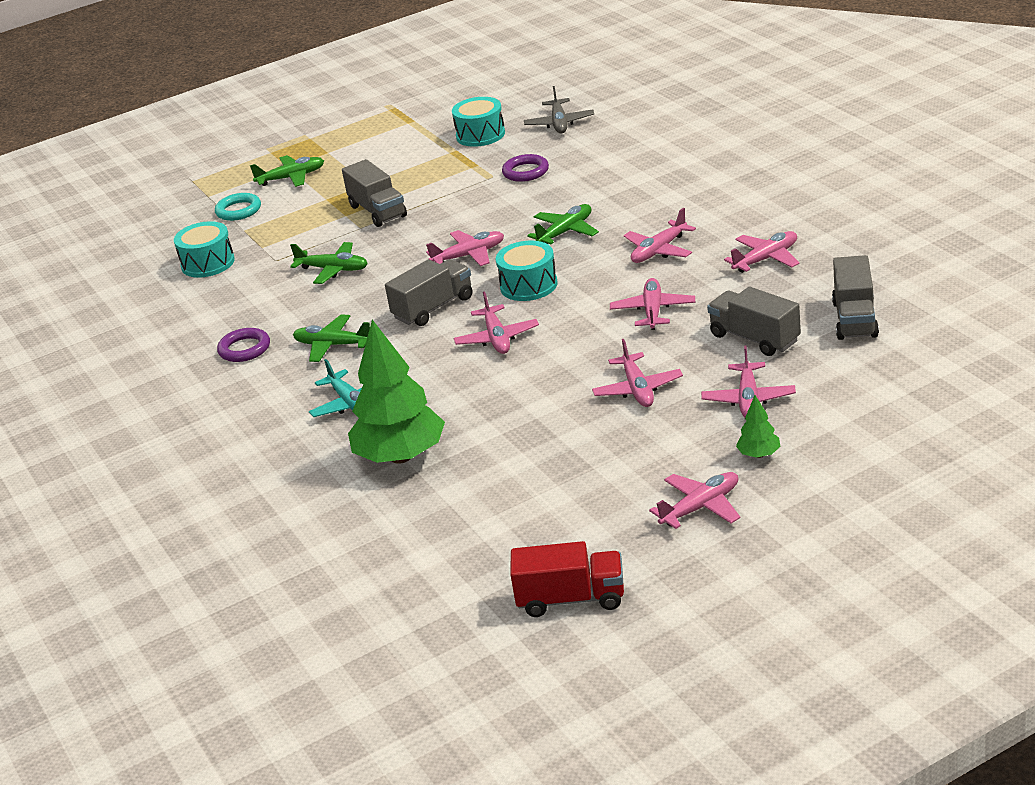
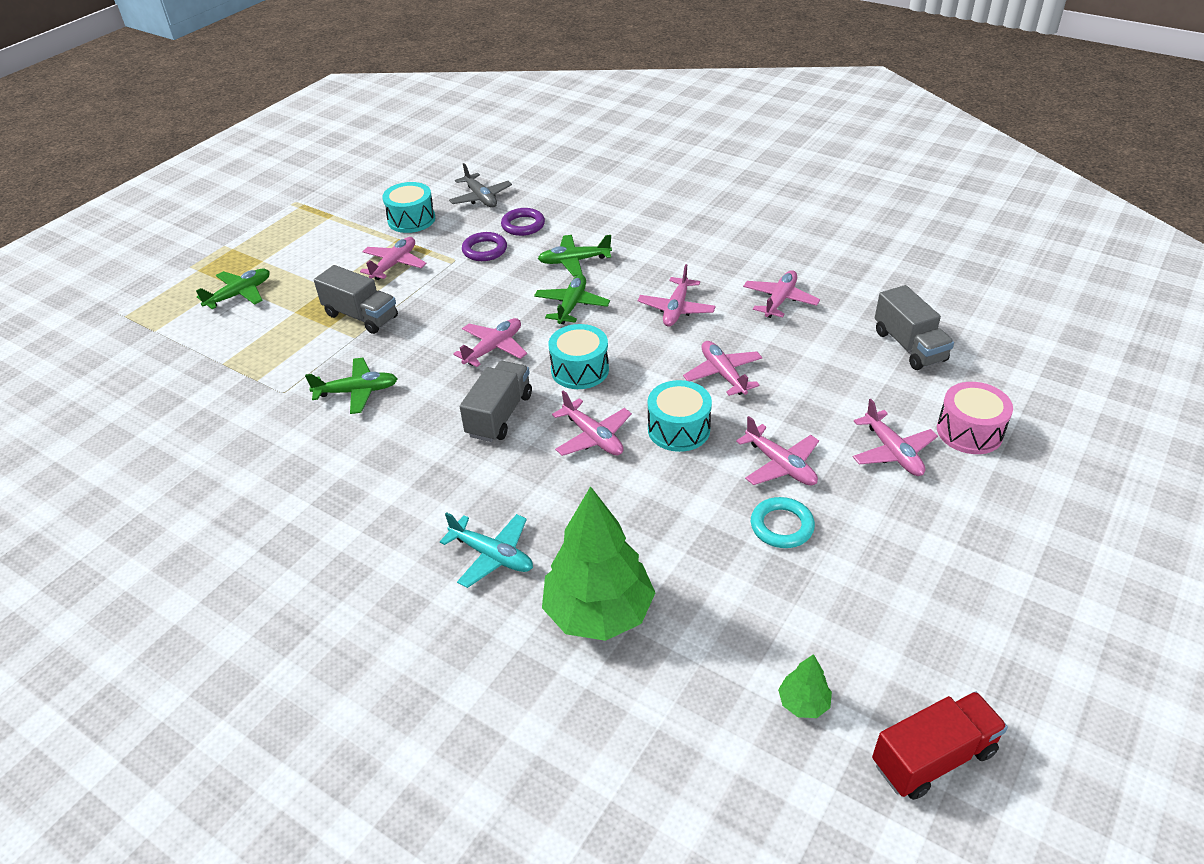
camera: 30 degrees left, 10 degrees up
turquoise drum [174,221,235,278] -> turquoise drum moved to [648,380,712,452]
turquoise ring [215,193,261,221] -> turquoise ring moved to [751,497,815,548]
purple ring [217,328,270,362] -> purple ring moved to [501,208,545,236]
green plane [293,314,370,362] -> green plane moved to [538,235,612,276]
pink plane [649,472,741,529] -> pink plane moved to [360,237,427,280]
grey truck [707,287,801,356] -> none
green tree [736,395,781,458] -> green tree moved to [778,654,832,718]
none -> pink drum [937,382,1013,454]

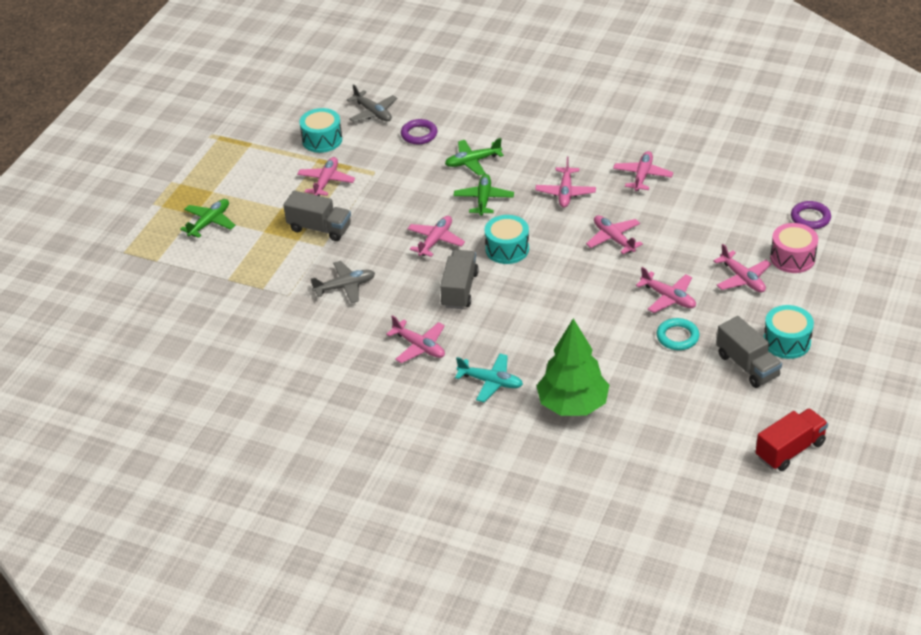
camera: 10 degrees left, 0 degrees up
green plane [305,358,398,414] -> grey plane [311,261,375,303]
purple ring [462,232,507,261] -> purple ring moved to [791,201,831,229]
pink plane [552,390,632,456] -> pink plane moved to [386,315,445,363]
turquoise drum [648,380,712,452] -> turquoise drum moved to [764,305,814,359]
green tree [778,654,832,718] -> none
grey truck [875,285,954,370] -> grey truck moved to [716,316,782,388]

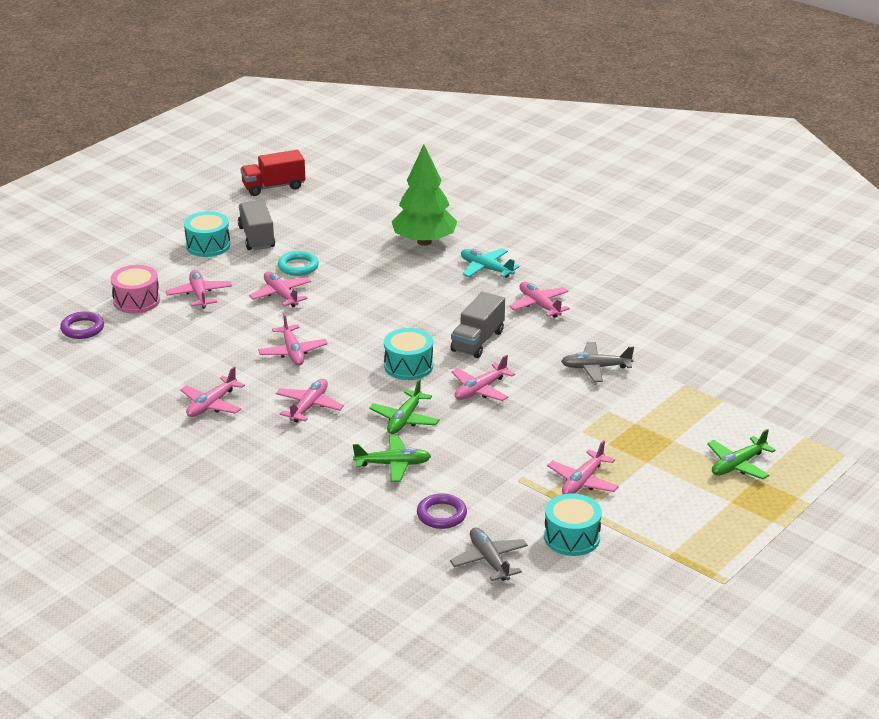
camera: 165 degrees left, 10 degrees down
grey truck [283,191,351,241] -> none

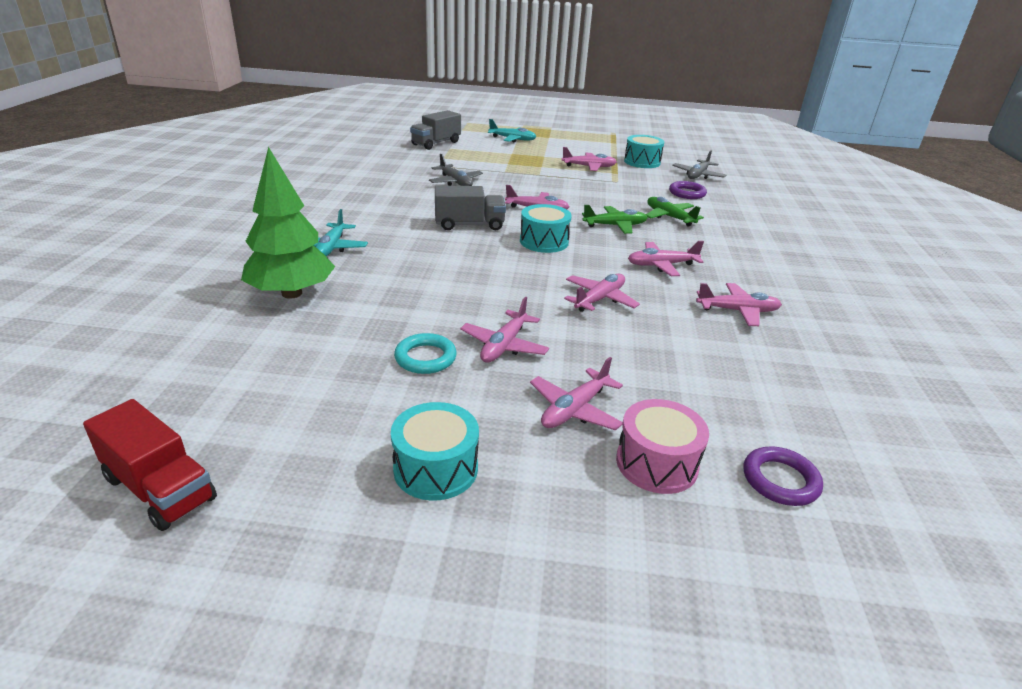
camera: 125 degrees left, 0 degrees up
grey truck [238,201,275,250] -> grey truck moved to [410,110,461,150]
pink plane [510,282,570,318] -> none
green plane [707,429,776,479] -> turquoise plane [488,119,536,142]

